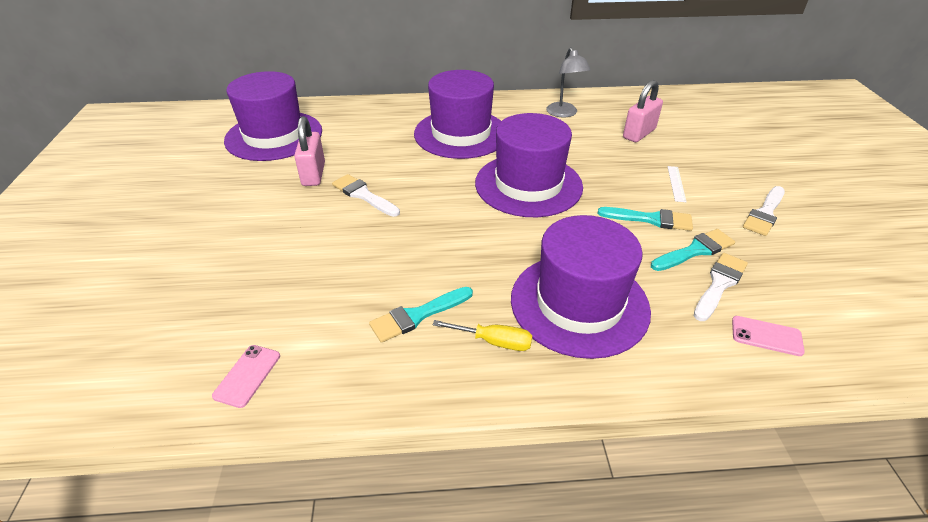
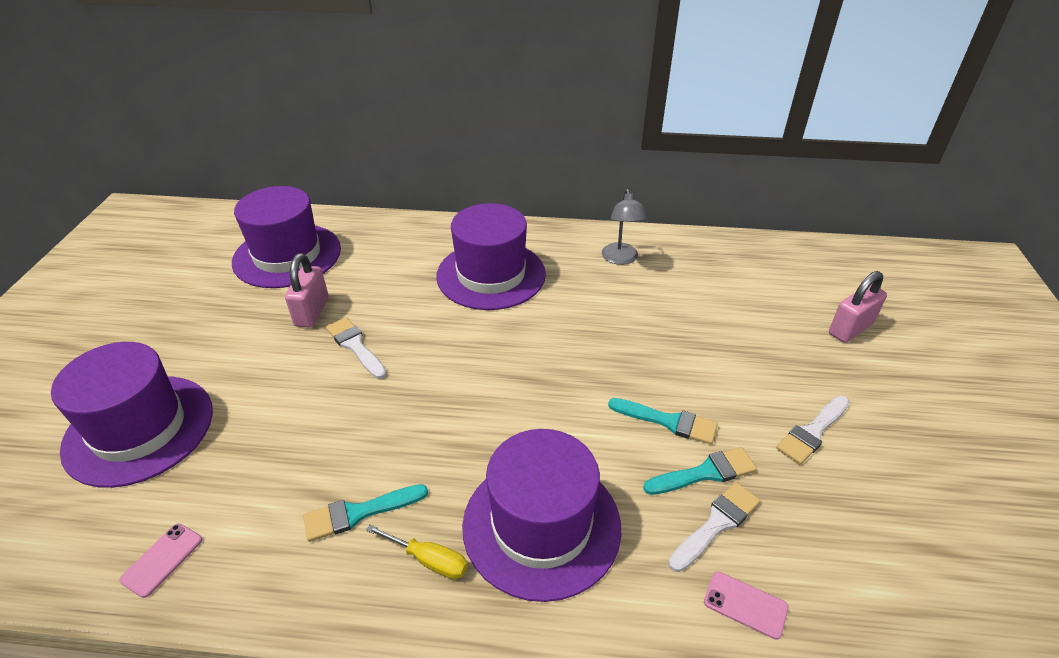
camera: 10 degrees right, 0 degrees up
purple hat [475,113,583,217] -> purple hat moved to [51,342,213,488]
pink padlock [623,80,663,142] -> pink padlock moved to [829,271,887,343]
white ruler [667,166,686,202] -> none

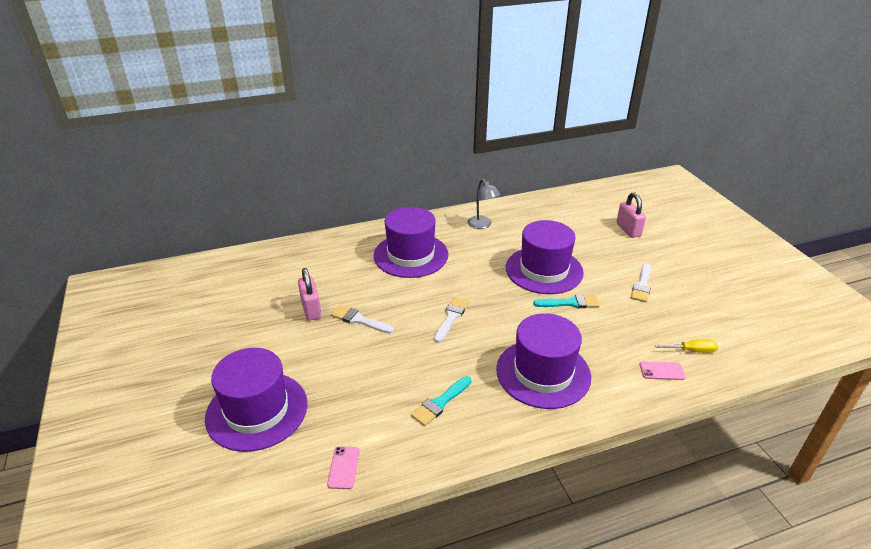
camera: 25 degrees left, 5 degrees down
purple hat [232,186,341,288] -> purple hat moved to [506,220,584,294]
yellow screwdriver [366,524,468,579] -> yellow screwdriver moved to [655,339,718,353]
turquoise brush [643,447,757,495] -> none
white brush [668,482,760,572] -> white brush moved to [434,297,469,343]
pink padlock [829,271,887,343] -> pink padlock turned 45 degrees counterclockwise [616,192,646,238]

